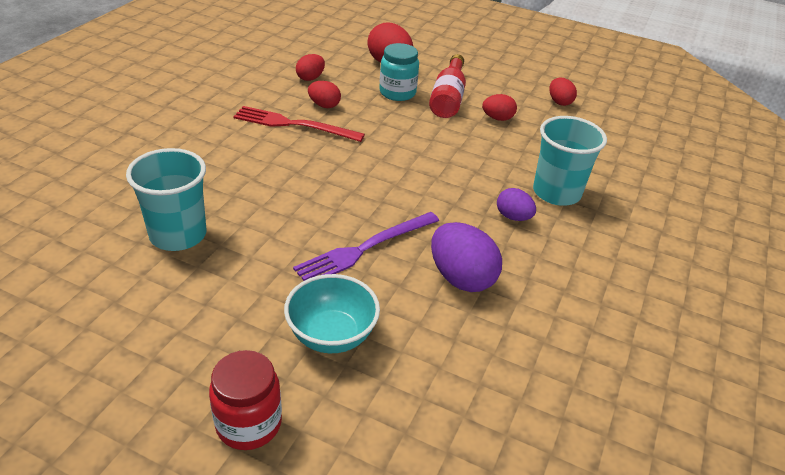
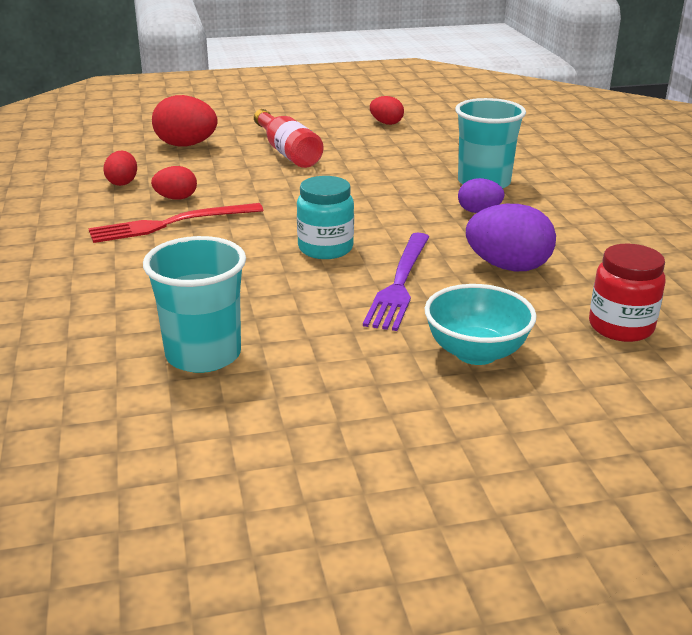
camera: 35 degrees left, 10 degrees down
red jar [209,350,282,450] -> red jar moved to [589,244,666,342]
turquoise jar [379,43,419,101] -> turquoise jar moved to [297,176,354,259]
red egg [482,94,517,121] -> none

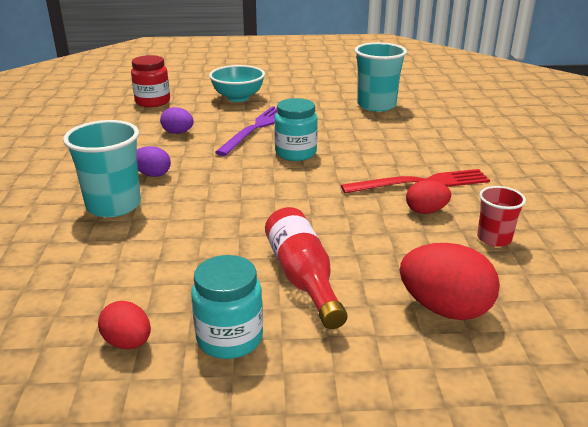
camera: 170 degrees left, 0 degrees up
red egg [104,151,137,186] -> red cup [477,186,526,247]
purple egg [466,204,556,271] -> purple egg [160,107,194,134], size x0.58
none -> turquoise jar [191,255,263,359]

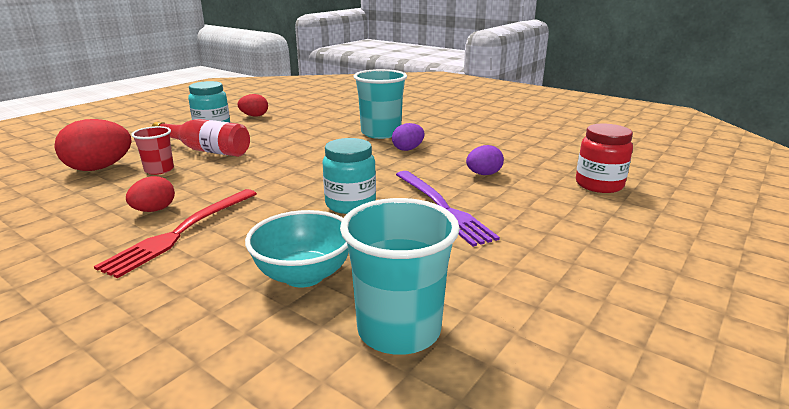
camera: 130 degrees right, 5 degrees down
turquoise bowl [209,65,265,102] -> turquoise bowl moved to [245,210,349,288]
red cup [477,186,526,247] -> red cup moved to [131,126,174,175]

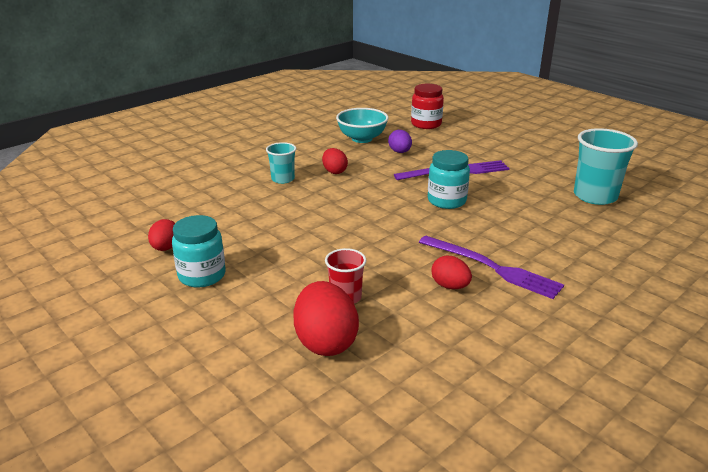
camera: 80 degrees left, 5 degrees up
red fork [94,189,257,278] -> purple fork [419,236,564,299]
red bottle [151,119,250,157] -> none
turquoise bowl [245,210,349,288] -> turquoise bowl moved to [336,108,389,143]
turquoise cup [353,69,407,139] -> turquoise cup [266,142,296,184], size x0.57
purple egg [392,123,425,151] -> red egg [322,148,348,174]

